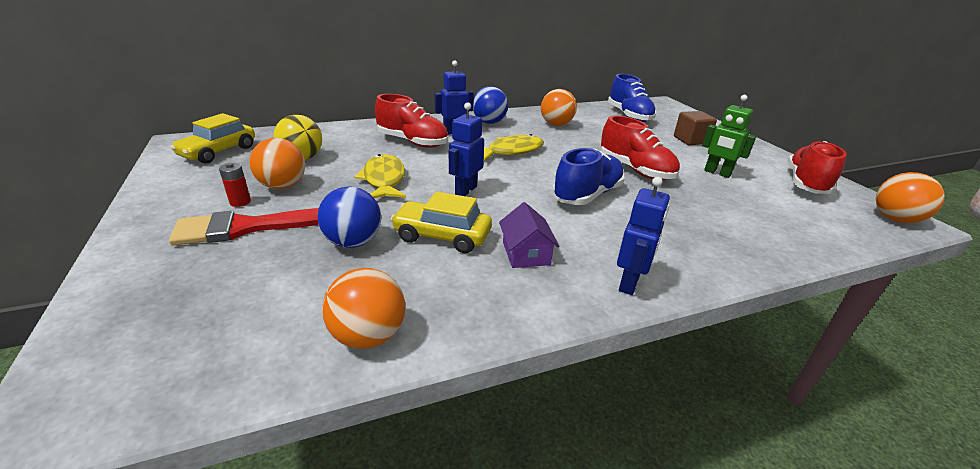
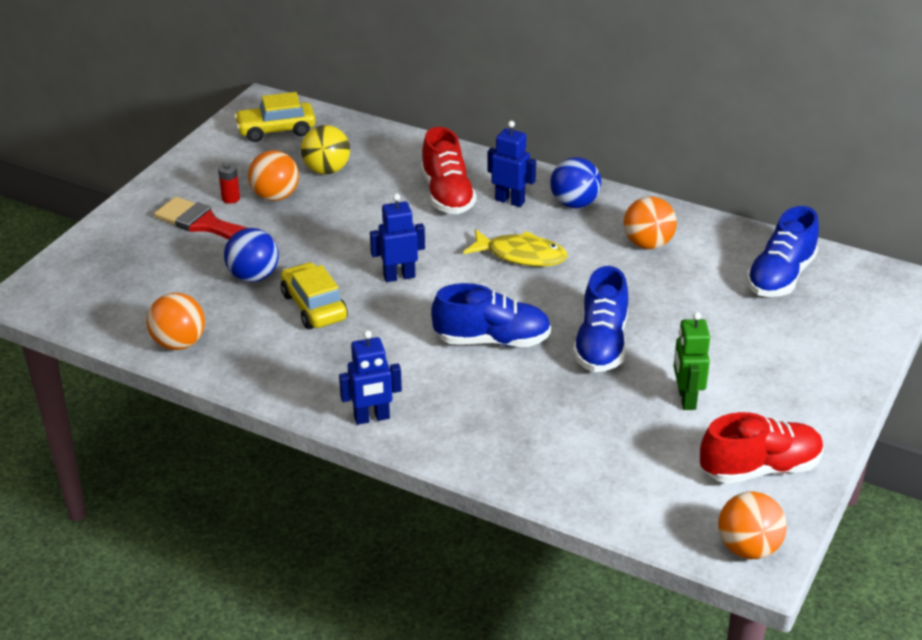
camera: 50 degrees right, 5 degrees up
yellow fish [354,154,406,198] -> none
purple house [499,202,560,268] -> none
red shoe [601,115,680,180] -> blue shoe [573,266,628,372]
brown cube [674,111,717,145] -> none

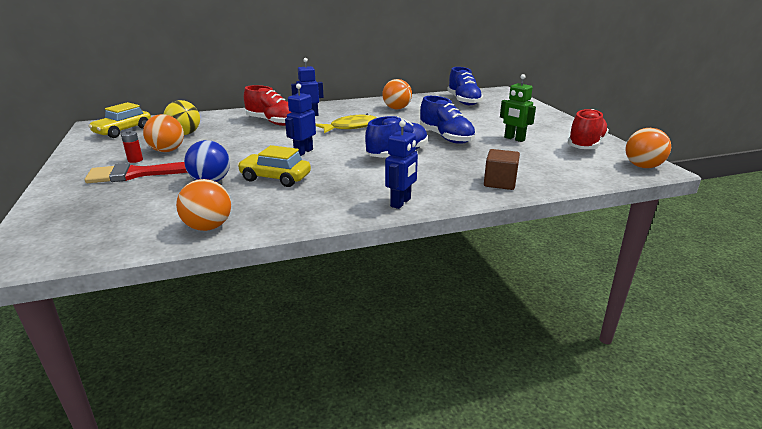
camera: 45 degrees left, 10 degrees down
blue ball [550,157,601,208] -> none
none -> brown cube [484,149,520,190]

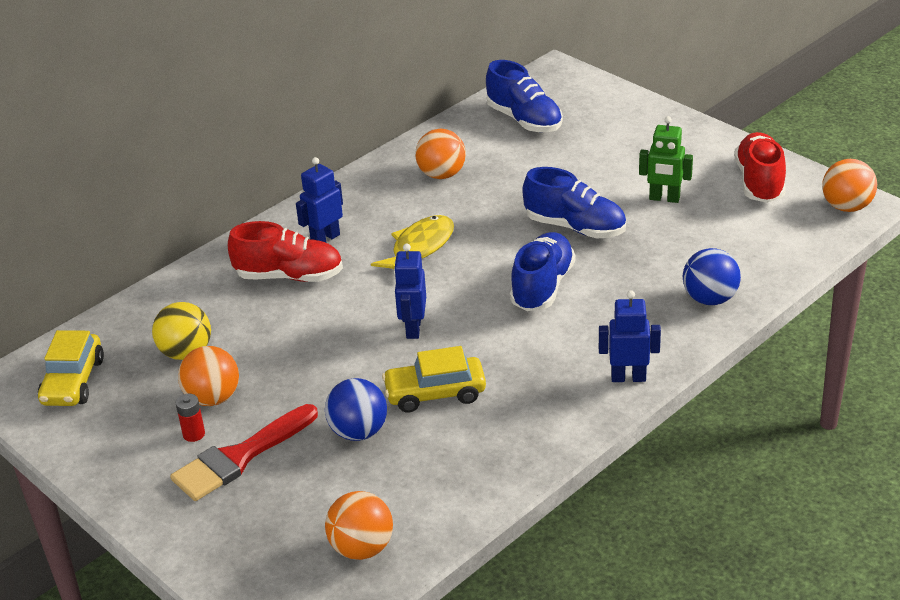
camera: 25 degrees left, 10 degrees up
orange ball [176,179,231,231] -> orange ball moved to [325,491,393,560]
blue robot [385,120,418,209] -> blue robot turned 90 degrees counterclockwise [599,290,661,382]
brown cube [484,149,520,190] -> blue ball [683,248,741,305]

